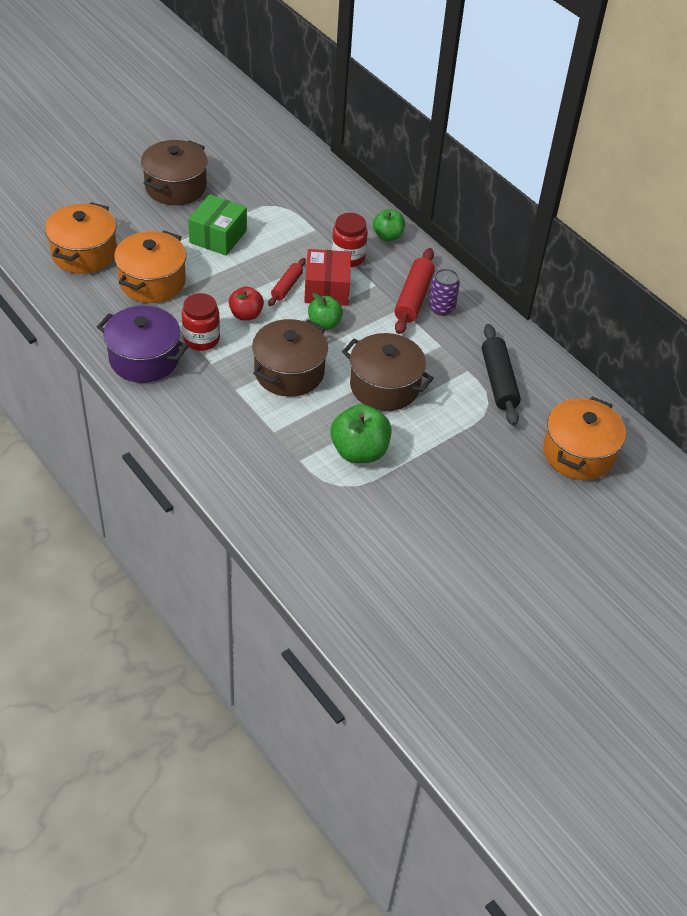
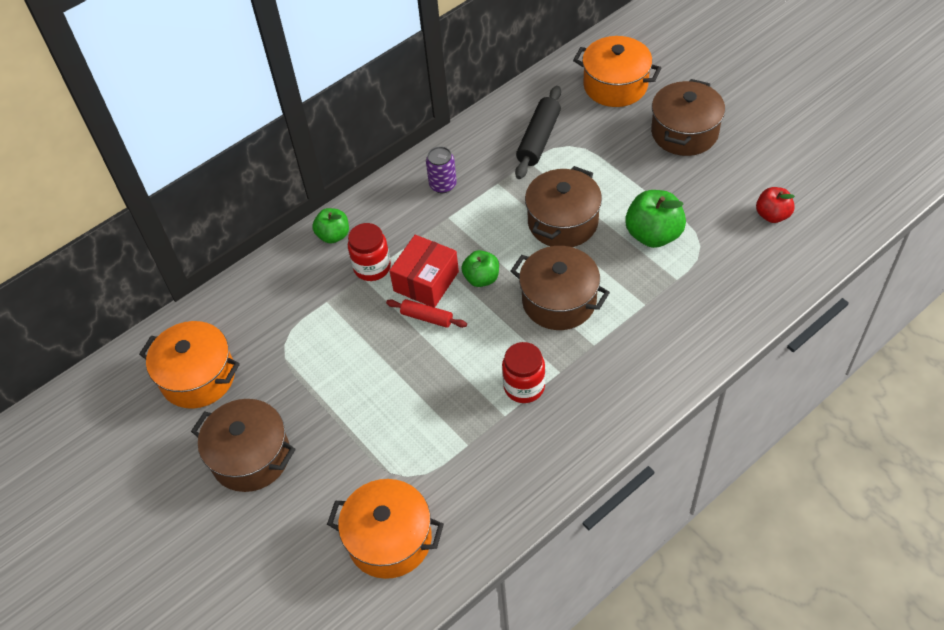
camera: 85 degrees left, 5 degrees up
purple pot [97,306,189,383] -> none
orange pot [114,230,186,303] -> orange pot moved to [139,321,240,409]
green box [188,194,247,256] -> none
red apple [229,286,264,321] -> red apple moved to [756,187,795,223]
red box [304,249,351,306] -> red box turned 60 degrees counterclockwise [389,235,459,307]
red rolling pin [394,248,435,334] -> none
black rolling pin [482,324,521,426] -> black rolling pin turned 60 degrees counterclockwise [515,86,561,179]
none -> brown pot [651,79,725,156]

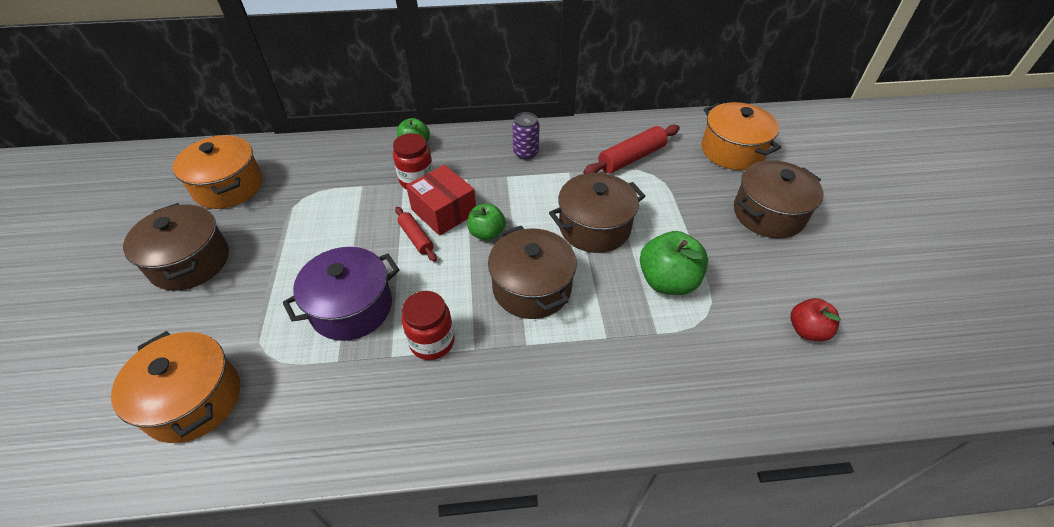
camera: 30 degrees right, 5 degrees down
red box [389,235,459,307] -> red box turned 75 degrees clockwise [406,165,476,236]
black rolling pin [515,86,561,179] -> red rolling pin [583,124,680,174]
none -> purple pot [283,247,399,341]

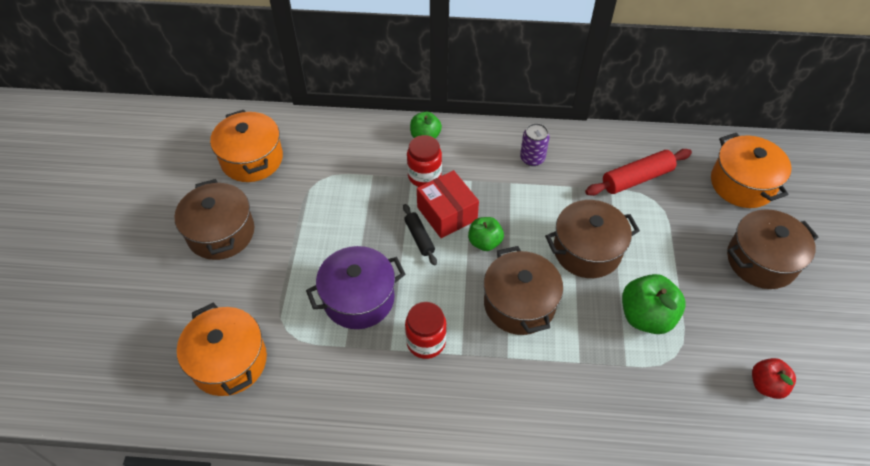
camera: 10 degrees right, 5 degrees up
red rolling pin [395,207,437,262] -> black rolling pin [403,204,437,266]

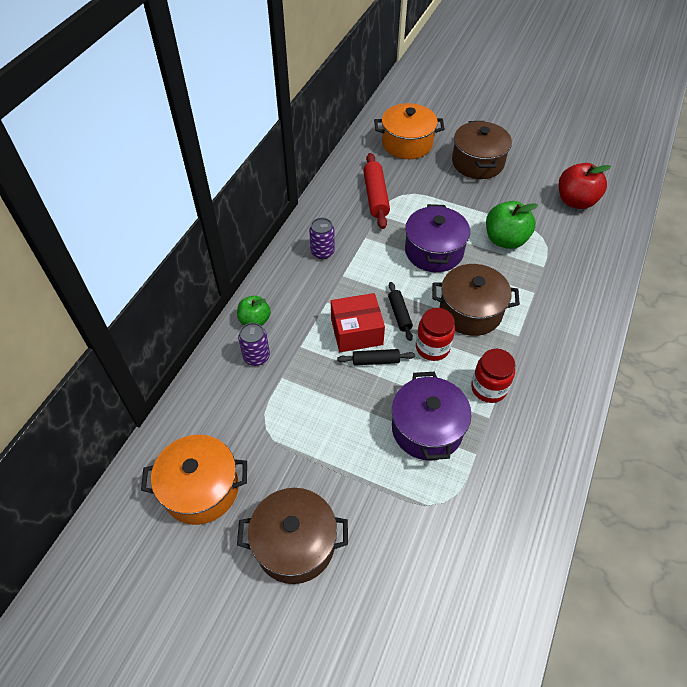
camera: 70 degrees left, 0 degrees up
orange pot [177,303,267,396] -> none
red jar [407,135,442,187] -> red jar moved to [416,308,455,361]
green apple [468,217,504,251] -> black rolling pin [388,282,413,341]
brown pot [545,200,640,278] -> purple pot [405,204,470,272]
red apple [752,358,796,399] -> red apple [558,163,611,209], size x1.59
none -> purple can [238,323,270,366]

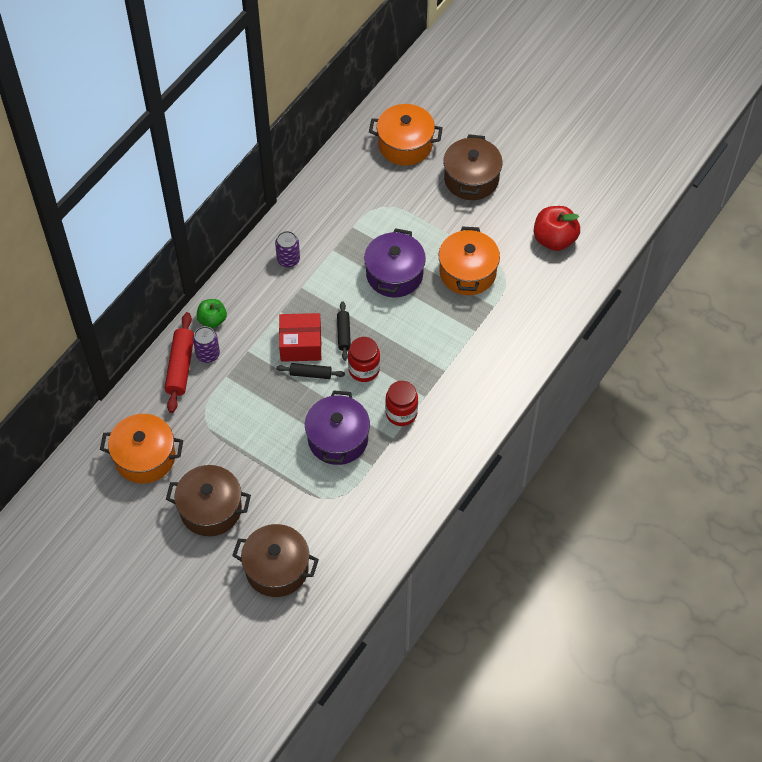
camera: 10 degrees right, 5 degrees up
red rolling pin [363,153,390,229] -> red rolling pin moved to [164,312,194,413]
brown pot [432,264,520,336] -> brown pot moved to [232,524,319,597]
green apple [486,201,538,249] -> orange pot [439,226,500,295]

